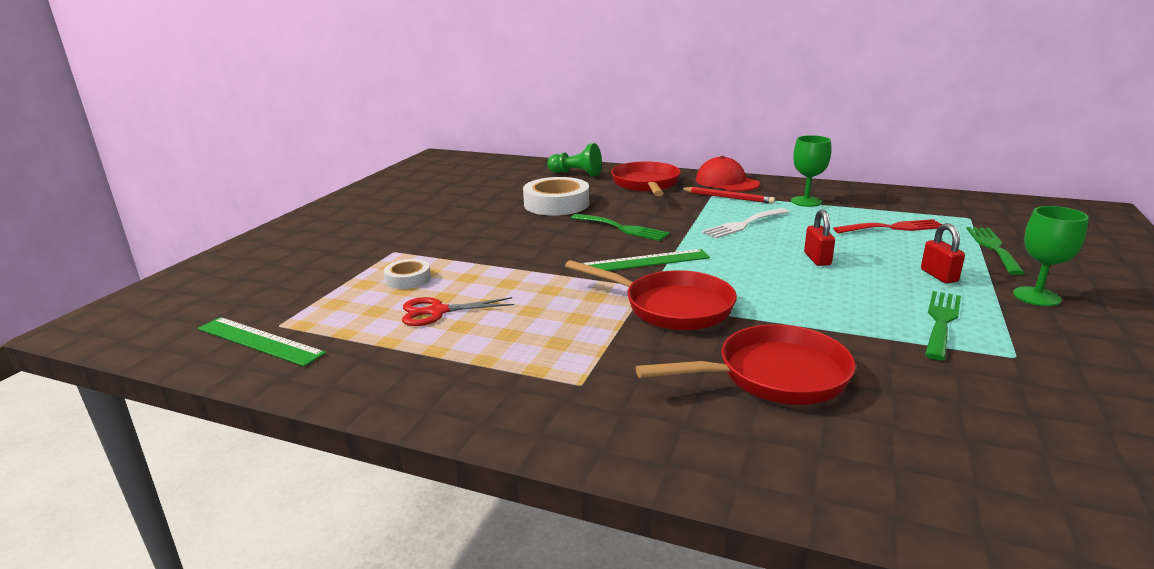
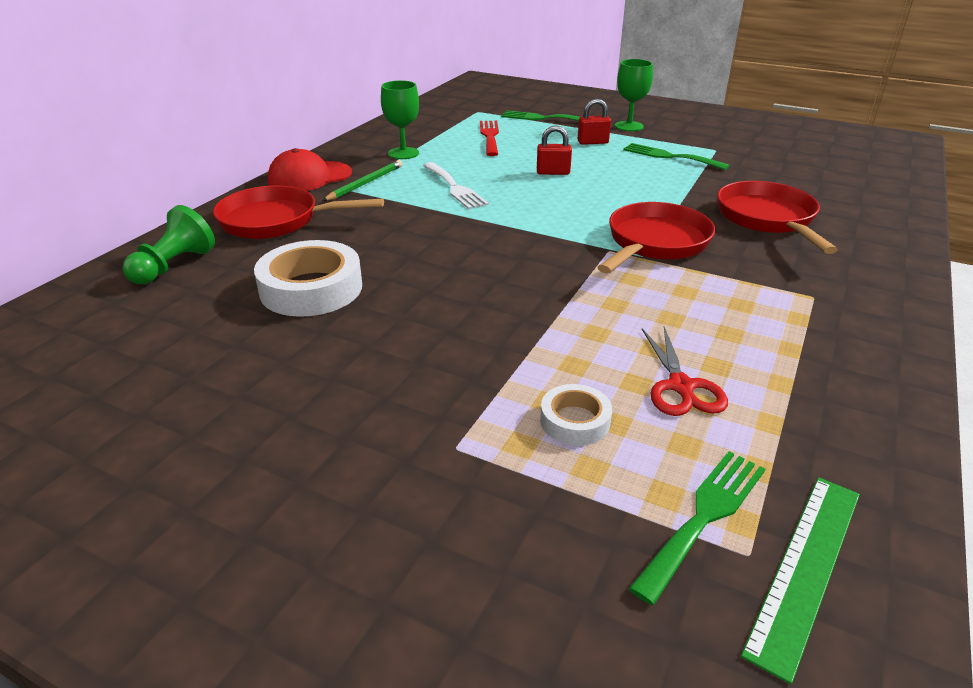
camera: 85 degrees left, 10 degrees up
green fork [571,214,670,241] -> green fork moved to [629,451,765,605]
green ruler [582,249,710,274] -> none
red pencil [680,187,775,204] -> green pencil [322,160,402,201]

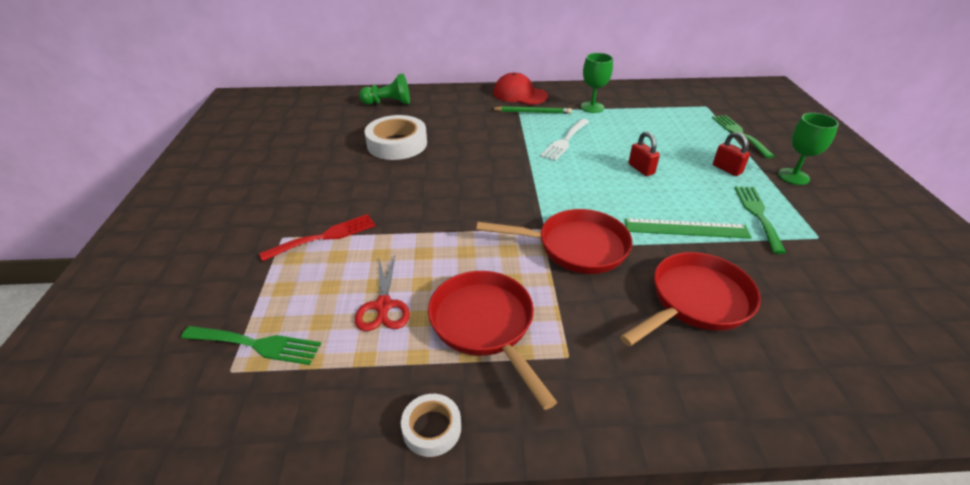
camera: 60 degrees right, 5 degrees up
red pan [213,185,384,239] -> red pan moved to [428,271,557,410]
red fork [480,121,499,156] -> red fork moved to [259,214,376,261]
white tape [540,384,612,446] -> white tape moved to [401,394,461,457]
red scissors [642,327,728,416] -> red scissors turned 60 degrees counterclockwise [355,256,410,331]
green ruler [741,477,860,684] -> green ruler moved to [624,218,752,239]

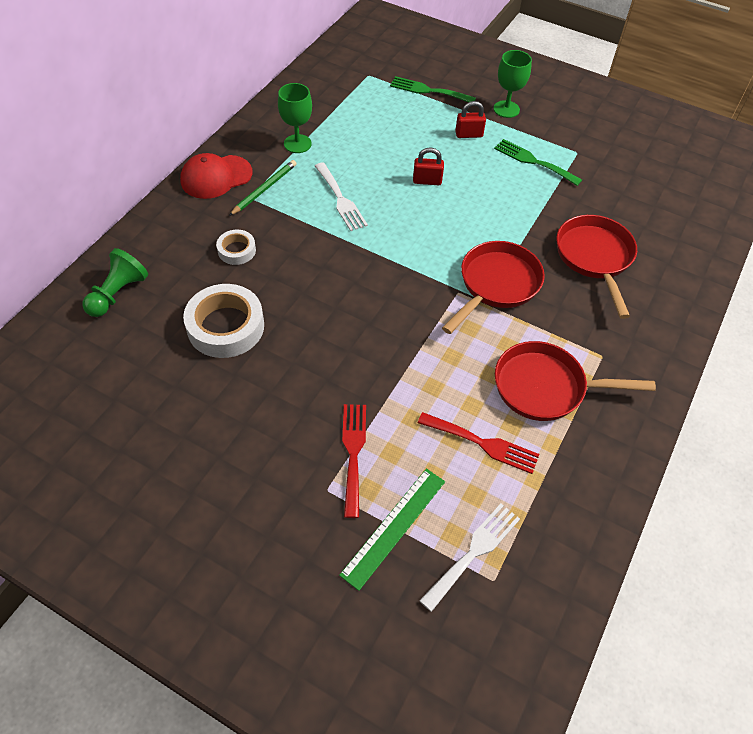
camera: 60 degrees left, 15 degrees up
green fork [181,326,321,365] -> white fork [419,504,520,612]
red scissors [355,256,410,331] -> red fork [418,412,539,474]
white tape [401,394,461,457] -> white tape moved to [216,230,256,265]
green ruler [624,218,752,239] -> green ruler moved to [339,469,445,591]

